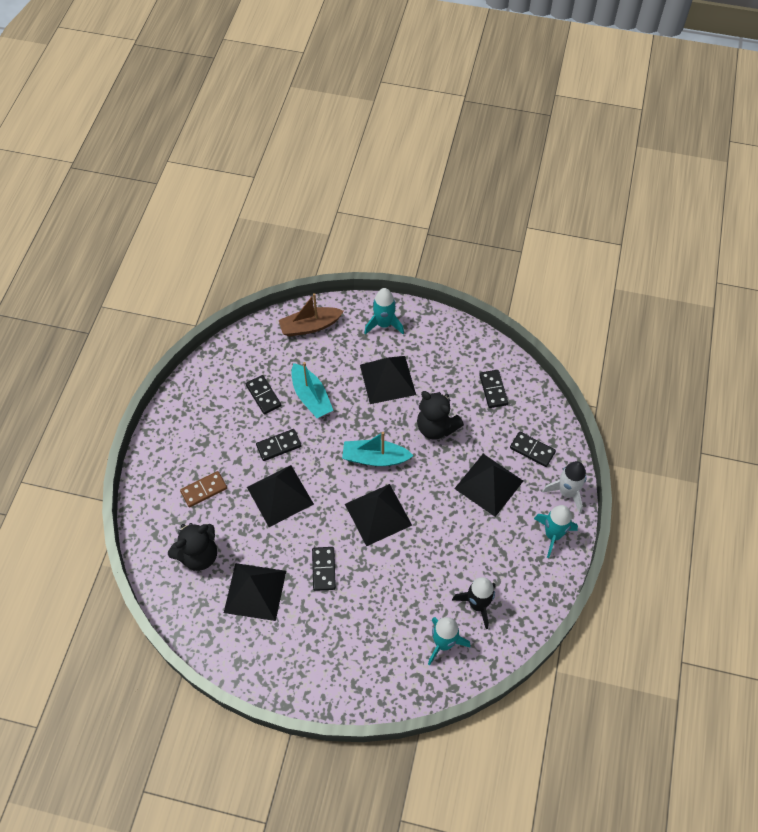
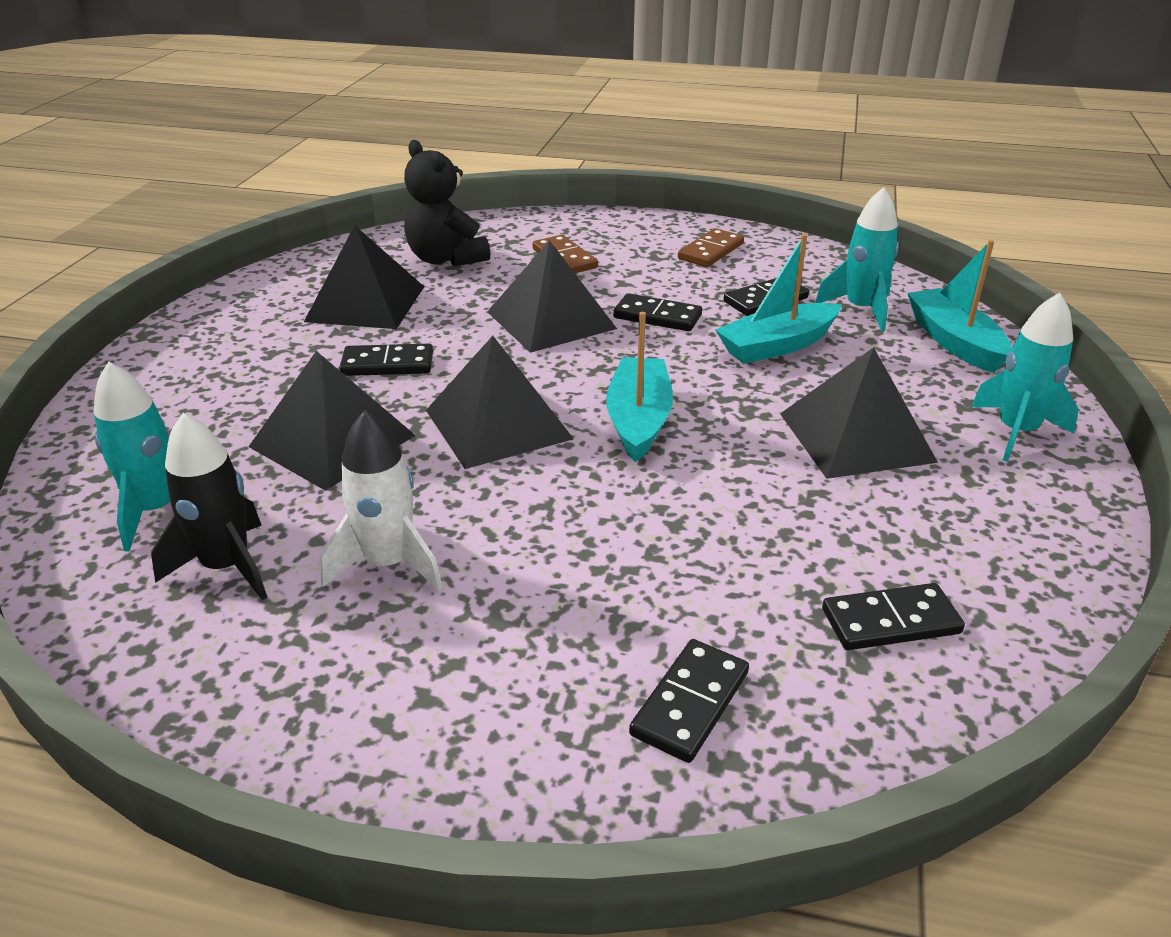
camera: 90 degrees right, 25 degrees down
black domino [256,429,302,461] -> black domino turned 45 degrees counterclockwise [613,293,702,331]
brown boat [279,293,344,337] -> turquoise boat [907,240,1012,373]
black teddy bear [417,391,464,440] -> none
black pyramid [454,454,523,517] -> black pyramid moved to [248,351,416,491]
turquoise rocket [534,505,578,558] -> turquoise rocket moved to [815,187,899,332]
white rocket [542,461,587,513] -> white rocket moved to [320,410,443,591]
none -> brown domino [678,228,744,267]

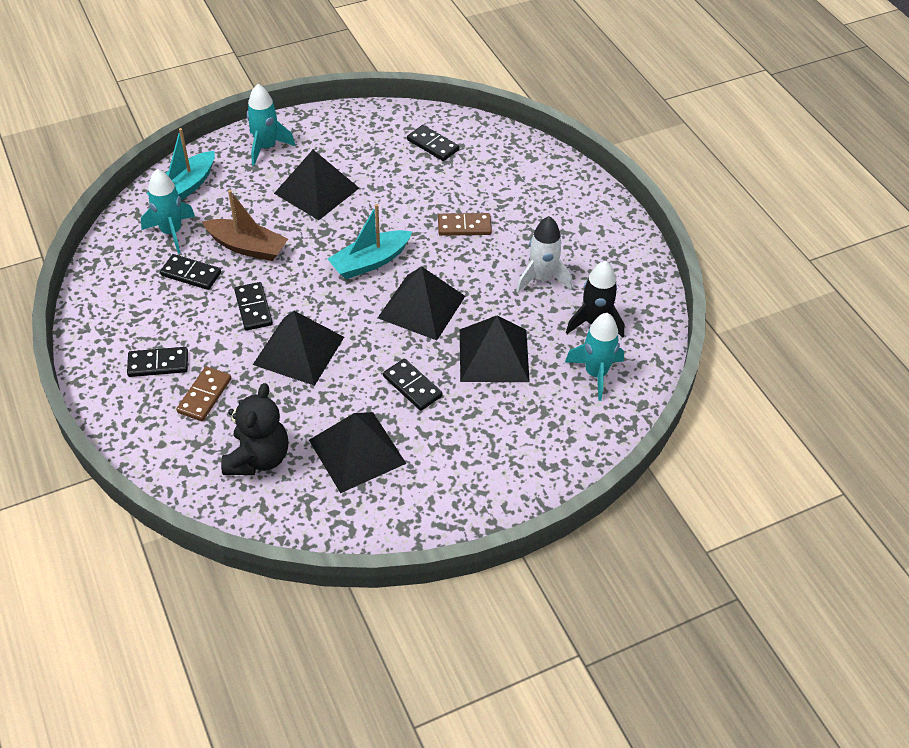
camera: 130 degrees left, 15 degrees up
black domino [629,639,749,763] -> black domino moved to [127,347,188,377]
brown domino [678,228,744,267] -> brown domino moved to [438,213,492,236]
turquoise boat [715,234,842,364] -> brown boat [202,190,288,261]

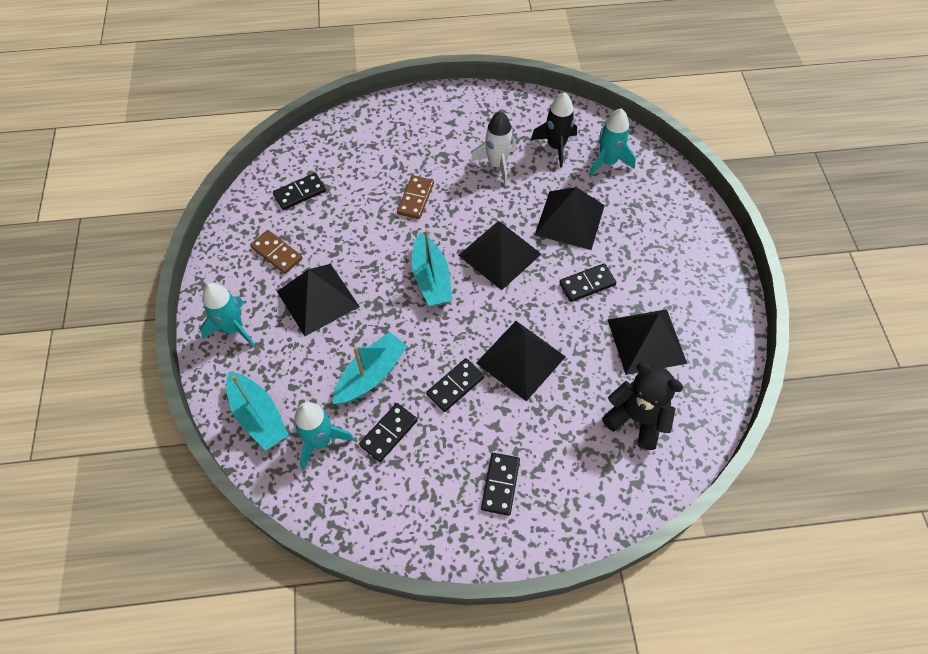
camera: 70 degrees left, 10 degrees up
brown domino [176,367,231,421] -> brown domino moved to [250,230,302,274]
brown boat [202,190,288,261] -> turquoise boat [333,332,408,404]
black domino [234,282,273,331] -> black domino turned 45 degrees counterclockwise [426,358,484,412]

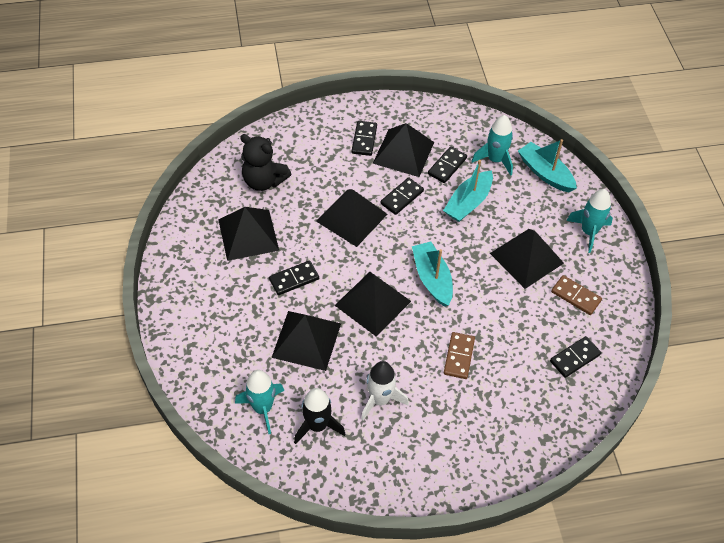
camera: 175 degrees right, 5 degrees down
none -> black pyramid [372,123,434,177]

